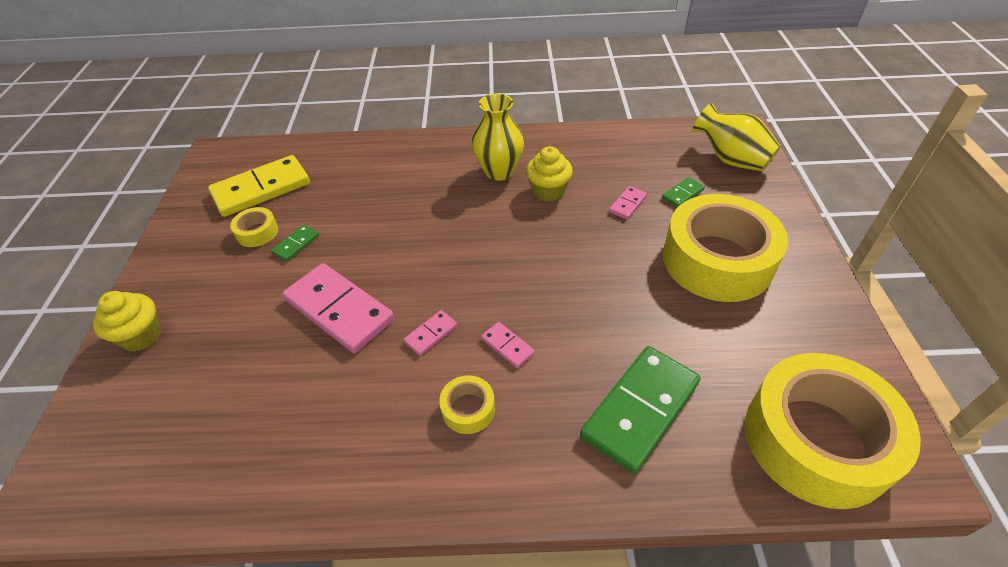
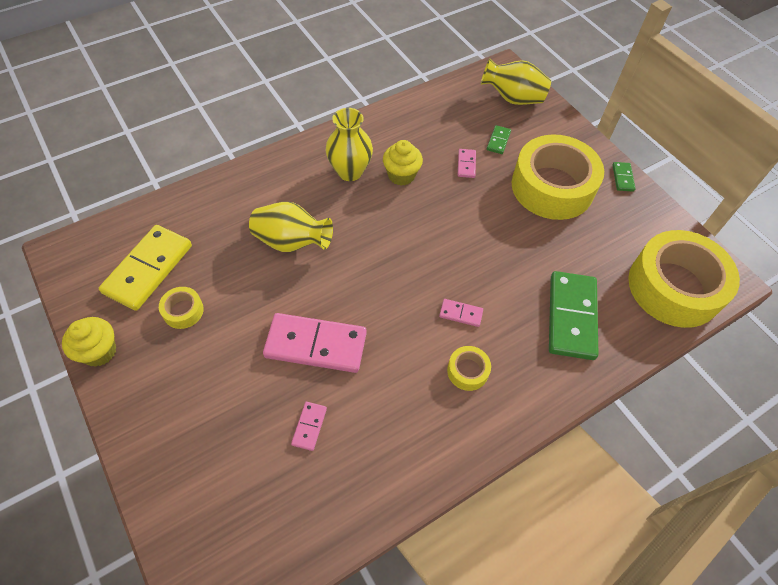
camera: 35 degrees left, 10 degrees up
yellow cupcake [93,291,161,352] -> yellow cupcake moved to [62,317,116,367]
green domino [271,225,319,261] -> green domino moved to [613,162,636,192]
pink domino [404,310,457,356] -> pink domino moved to [291,402,327,451]
none -> yellow vase [249,202,333,252]

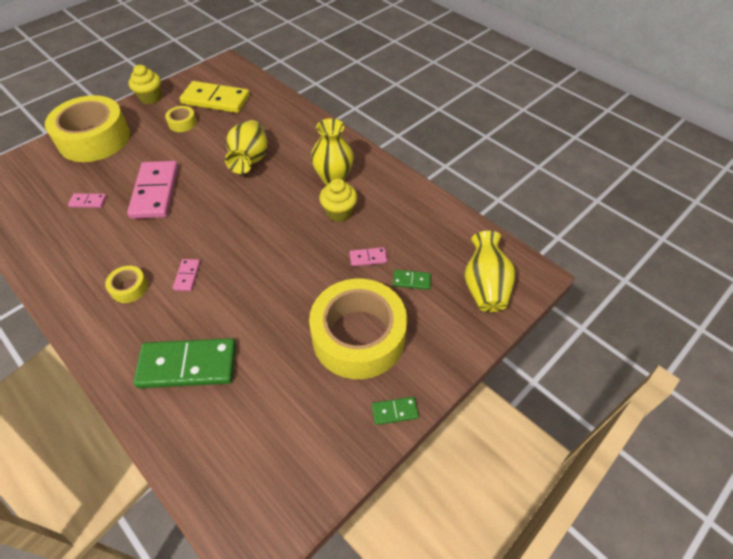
camera: 80 degrees right, 5 degrees down
yellow tape [628,230,740,328] -> yellow tape moved to [45,95,130,162]

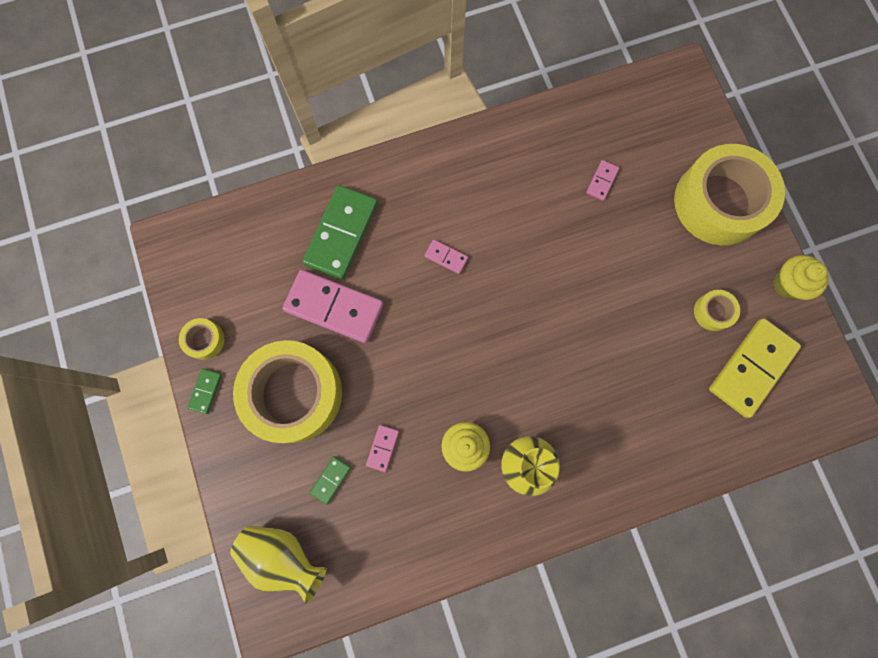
camera: 115 degrees right, 25 degrees up
yellow tape [105,266,148,303] -> yellow tape moved to [179,318,224,360]
pink domino [127,161,179,219] -> pink domino moved to [282,270,383,343]
yellow vase [225,120,268,174] -> none

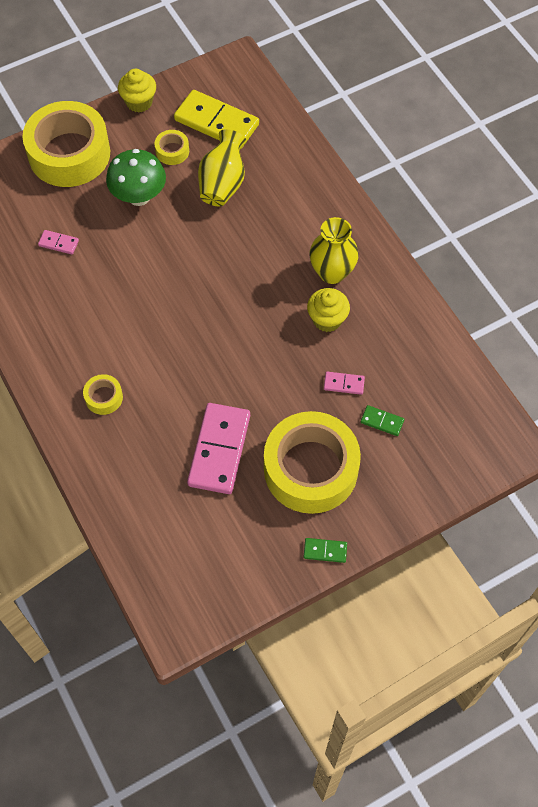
camera: 100 degrees left, 15 degrees down
yellow tape [179,318,224,360] -> yellow tape moved to [83,374,123,415]
yellow vase [230,526,327,604] -> yellow vase moved to [198,129,246,206]
green domino [302,185,378,280] -> none
pink domino [424,239,468,274] -> none
none -> green mushroom [106,149,166,206]

